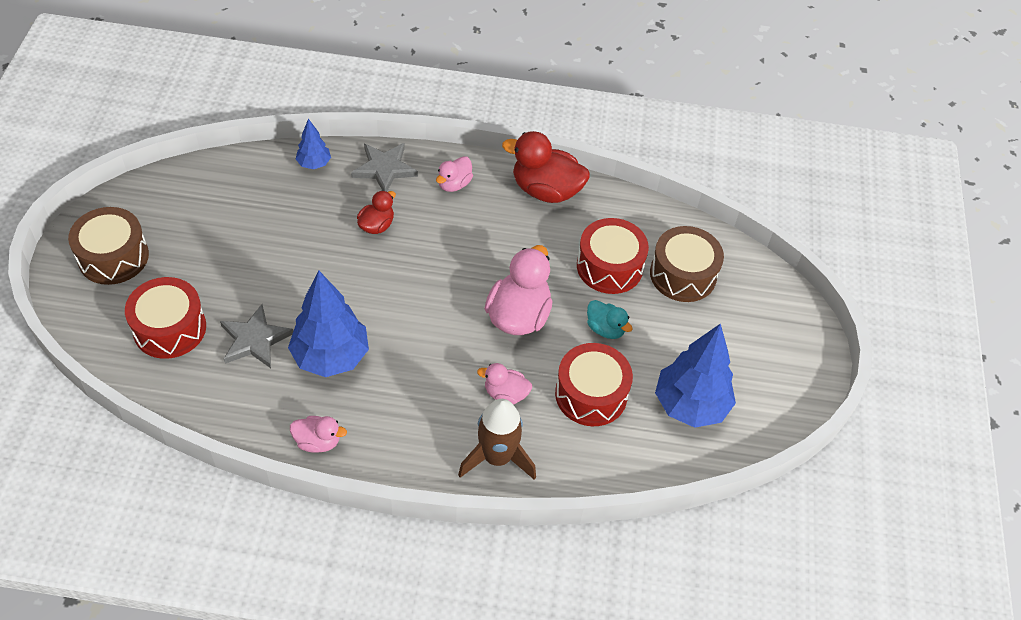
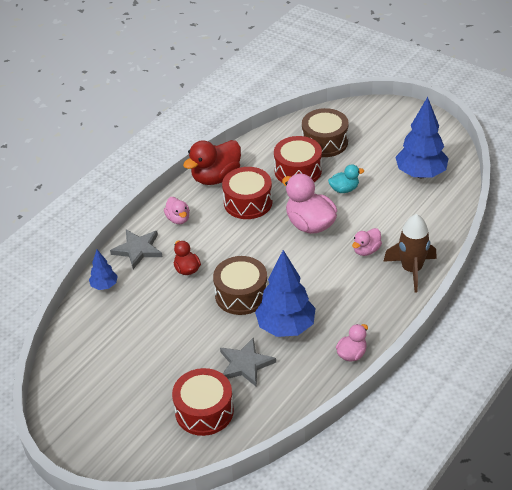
camera: 55 degrees left, 10 degrees down
brown drum [68,207,149,285] -> brown drum moved to [213,256,267,315]
red drum [555,343,633,426] -> red drum moved to [222,167,272,219]

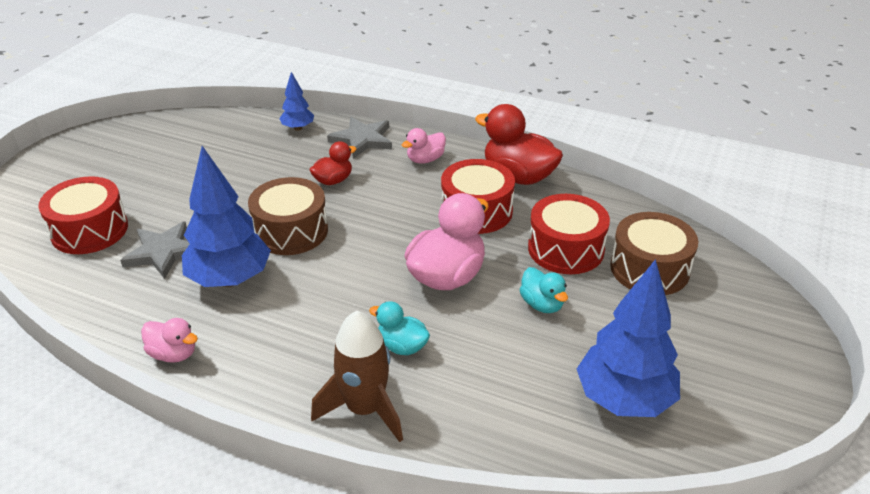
camera: 75 degrees right, 5 degrees down
pink duck [352,228,382,256] -> turquoise duck [369,301,430,355]

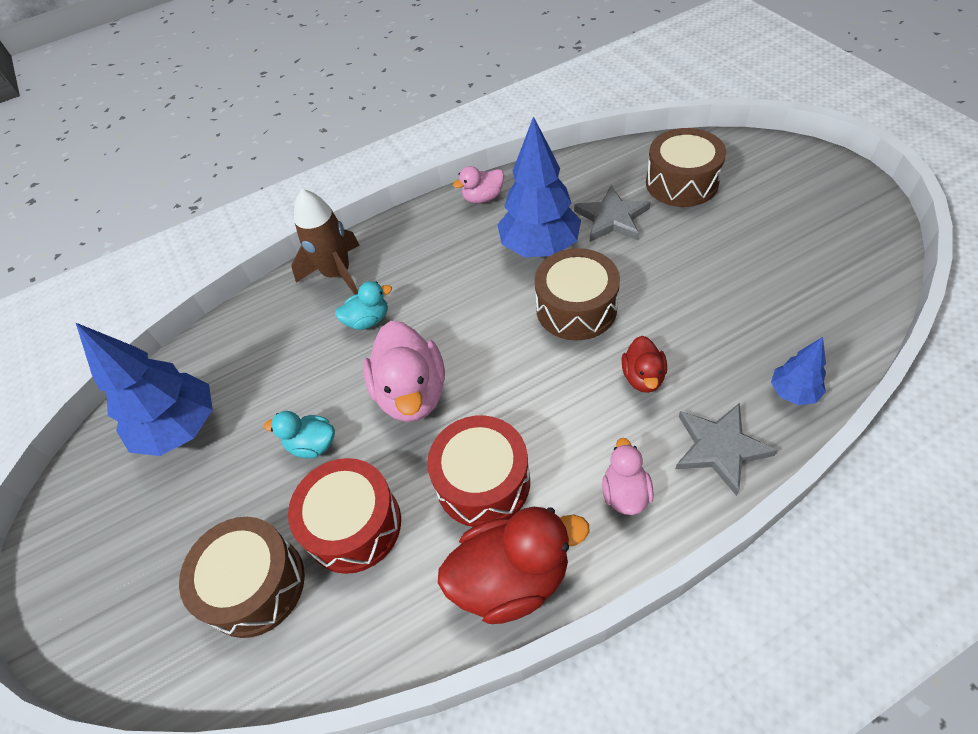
camera: 135 degrees right, 15 degrees up
red drum [39,176,128,254] -> brown drum [646,128,726,207]

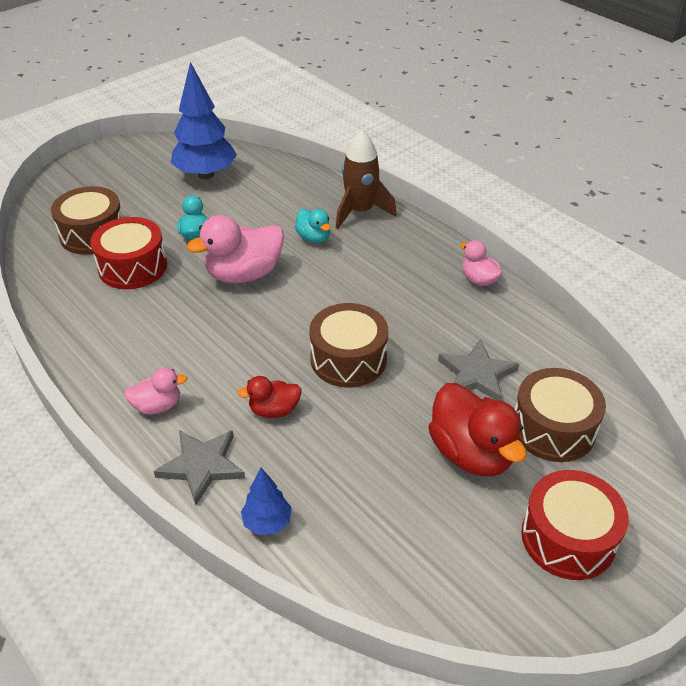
camera: 70 degrees right, 10 degrees down
red drum [427,415,530,527] -> red drum moved to [521,470,628,580]
red duck [438,507,590,624] -> red duck moved to [428,383,527,477]
blue tree [497,116,581,257] -> none

